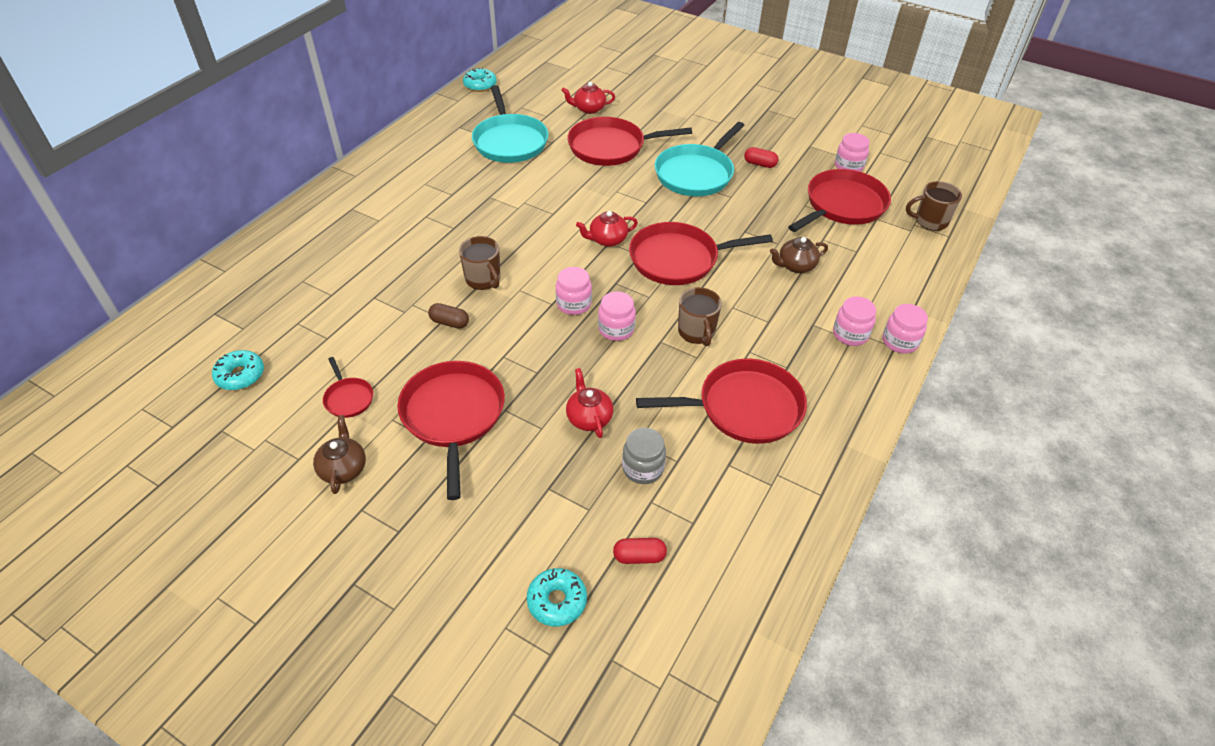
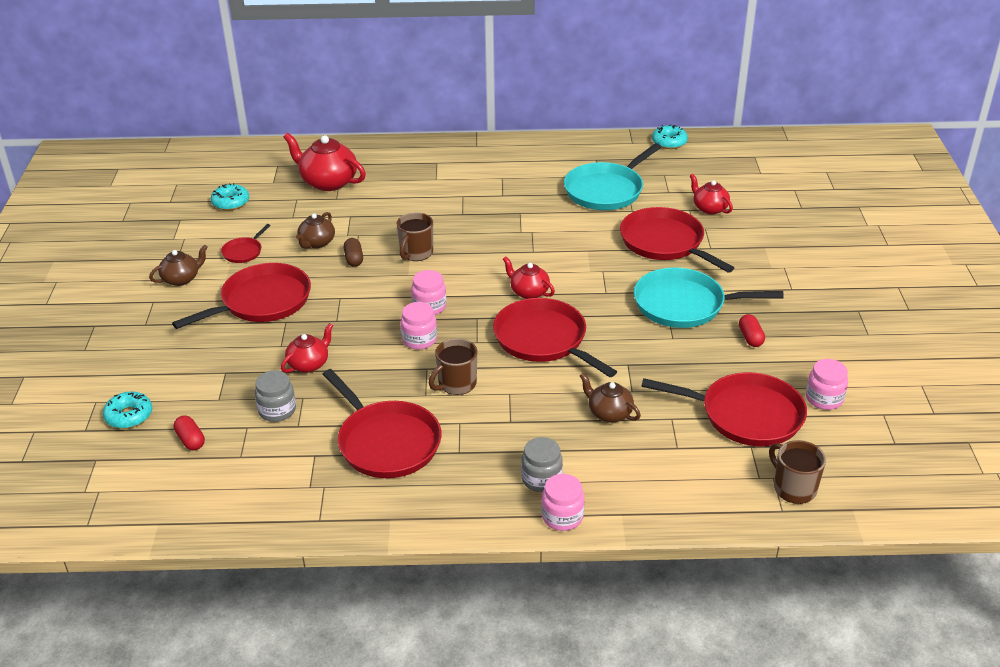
camera: 60 degrees right, 10 degrees down
pink jar [833,296,876,346] -> grey jar [521,437,563,492]
none -> red teapot [283,133,366,191]
none -> brown teapot [296,212,335,249]

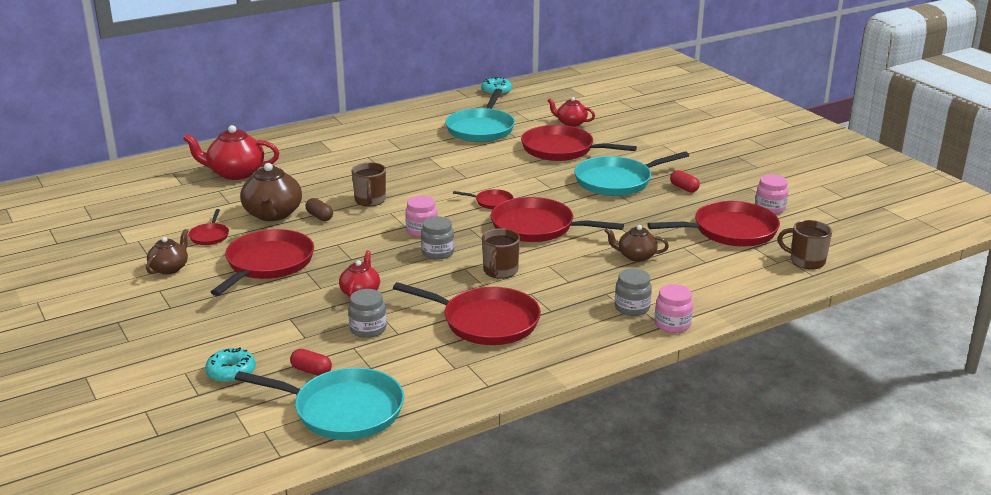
camera: 30 degrees left, 10 degrees down
turquoise donut [211,183,249,211] -> none
brown teapot [296,212,335,249] -> brown teapot [240,163,302,221], size x1.68
pink jar [400,302,437,350] -> grey jar [421,216,454,260]
red teapot [503,256,555,299] -> red pan [453,189,513,209]
none -> turquoise pan [235,368,404,440]

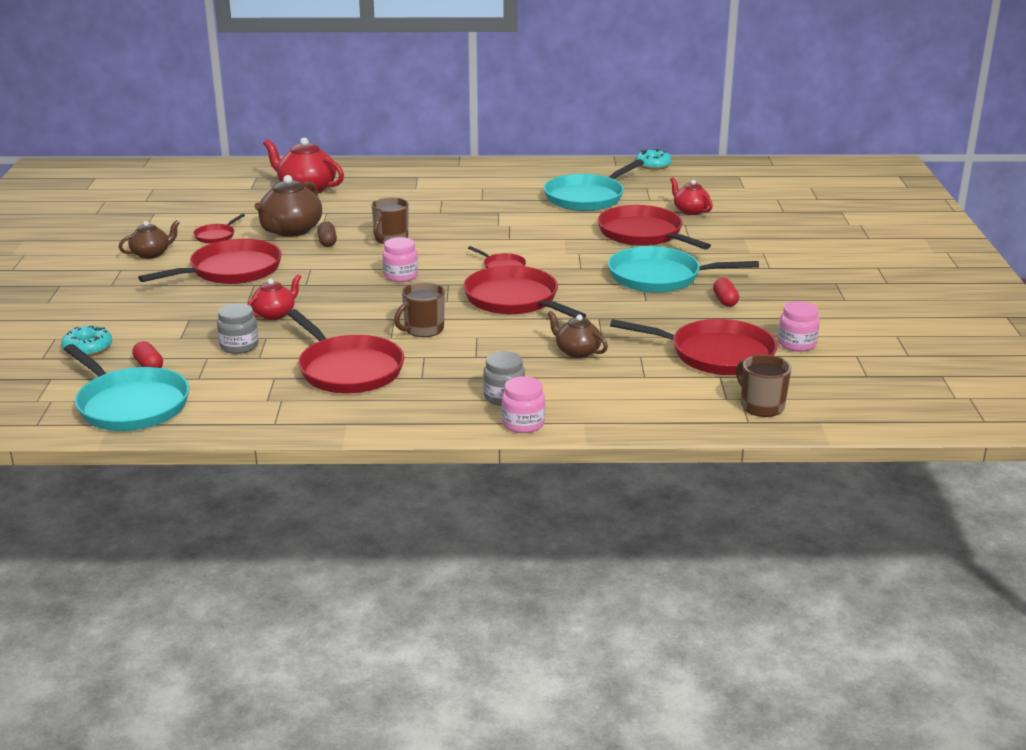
camera: 30 degrees right, 0 degrees up
grey jar [421,216,454,260] -> none

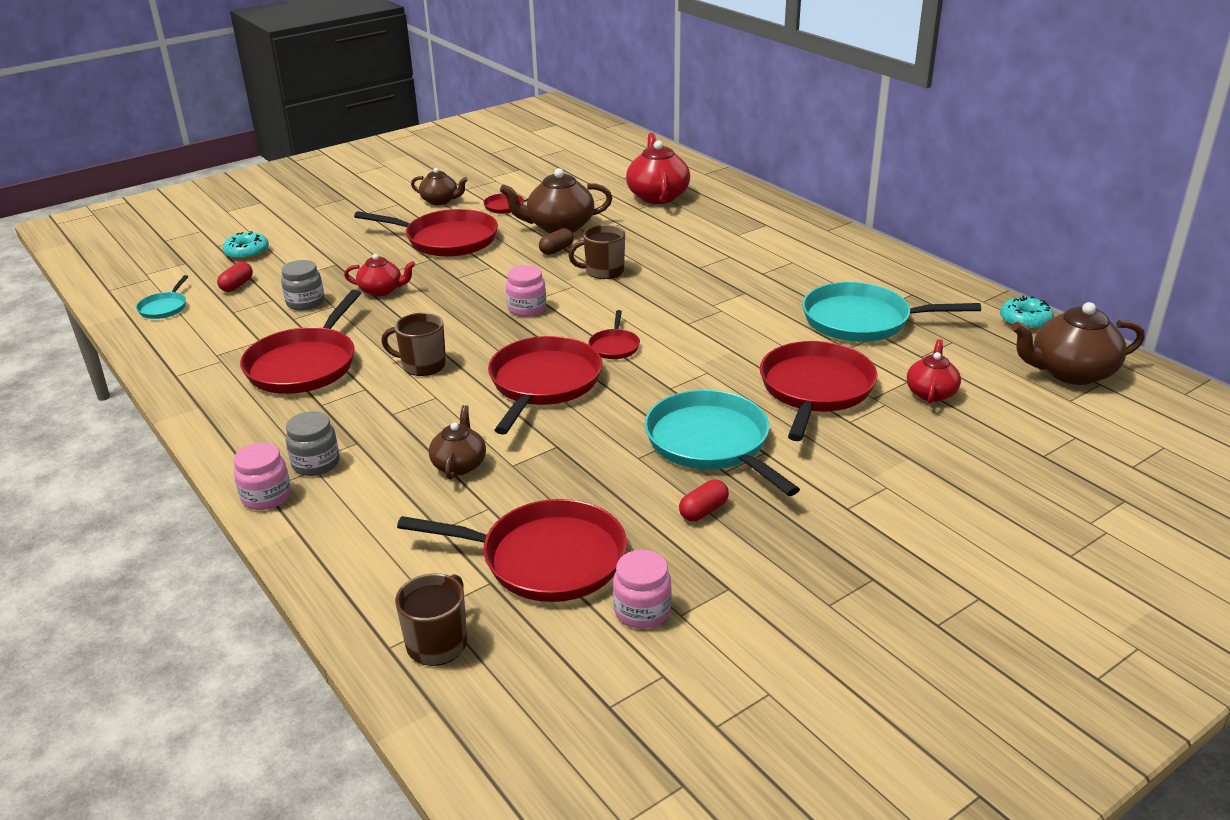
camera: 55 degrees right, 5 degrees up
turquoise pan [64,344,189,431] -> turquoise pan [136,275,188,319], size x0.47
red pan [610,319,777,375] -> red pan turned 60 degrees counterclockwise [397,499,627,602]
none -> brown teapot [1012,302,1145,385]

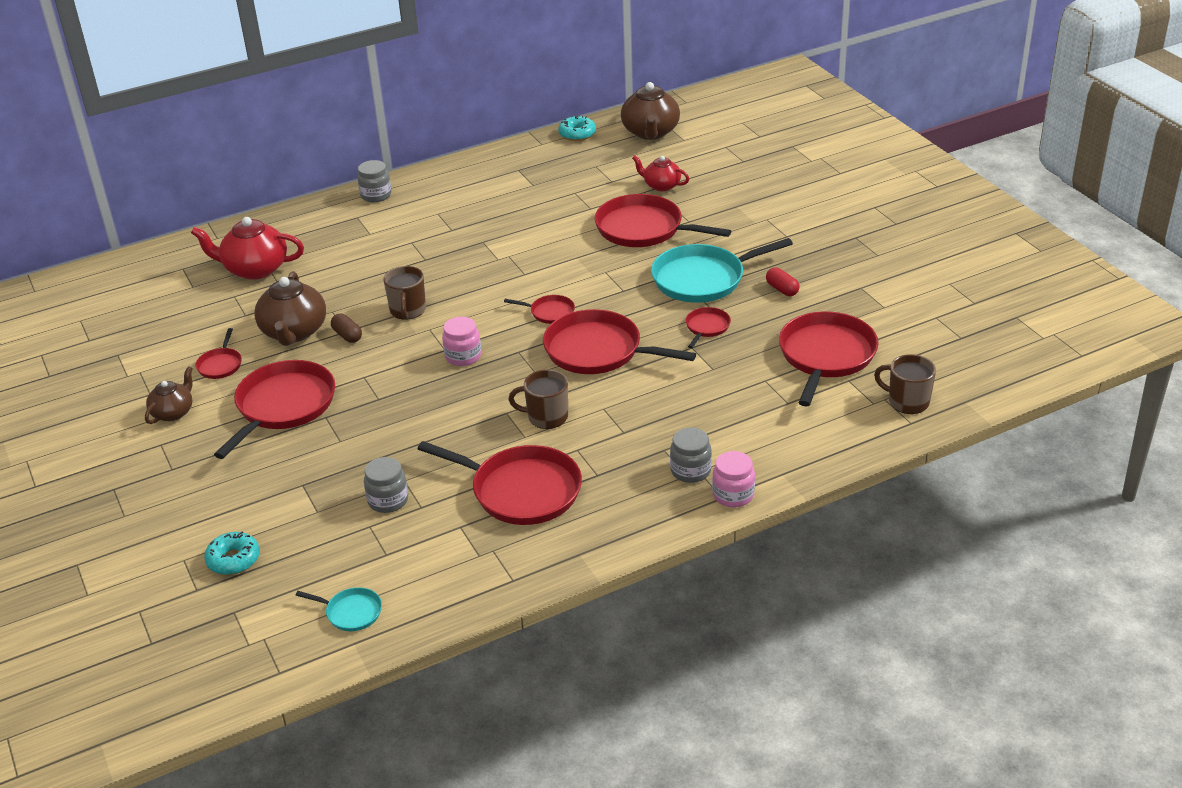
camera: 80 degrees left, 5 degrees up
red capsule [217,262,253,292] -> none
red teapot [344,254,415,297] -> none
brown mug [381,313,446,376] -> brown mug turned 75 degrees clockwise [508,369,568,429]
brown teapot [429,405,486,480] -> none
pink jar [613,550,672,628] -> none
turquoise pan [802,282,981,342] -> none
none -> grey jar [357,160,391,202]
none -> red pan [685,307,731,348]

